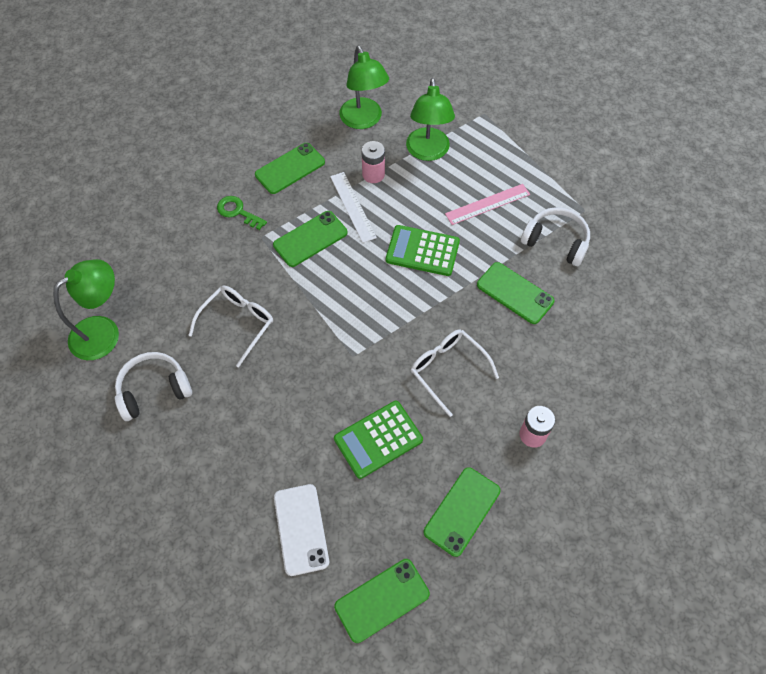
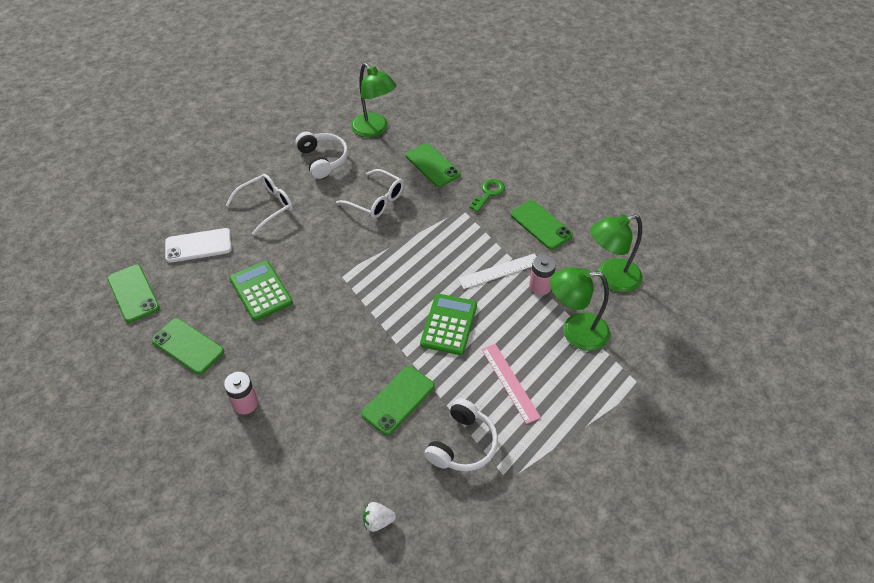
camera: 90 degrees right, 10 degrees down
green phone [273,211,348,267] -> green phone moved to [406,143,461,187]
white glasses [411,329,499,417] -> white glasses moved to [226,174,293,235]
none -> white strawberry [363,502,396,532]

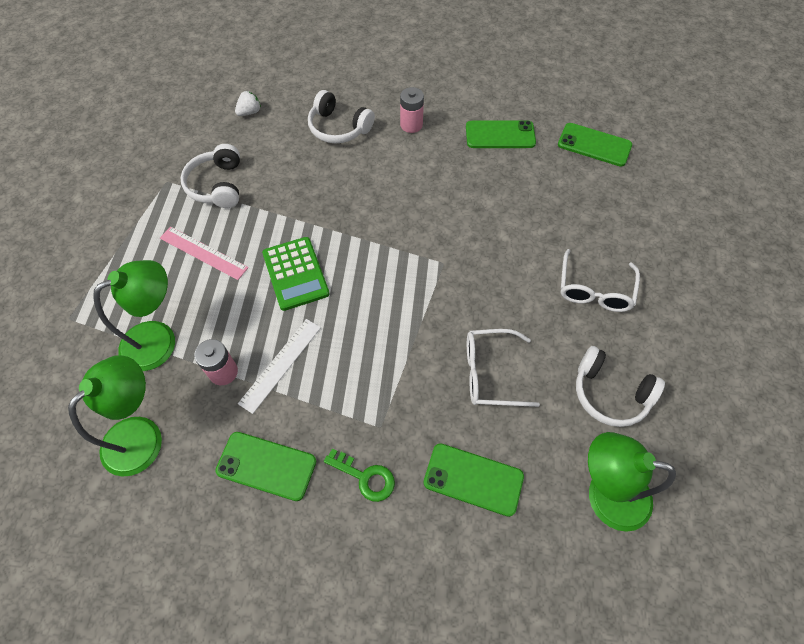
camera: 145 degrees right, 10 degrees up
white phone [165,228,232,263] -> none
green calculator [229,260,293,321] -> none
green phone [361,366,434,435] -> none
green key [470,179,505,212] -> green key turned 60 degrees counterclockwise [324,449,395,502]
none -> white headphones [308,90,375,144]

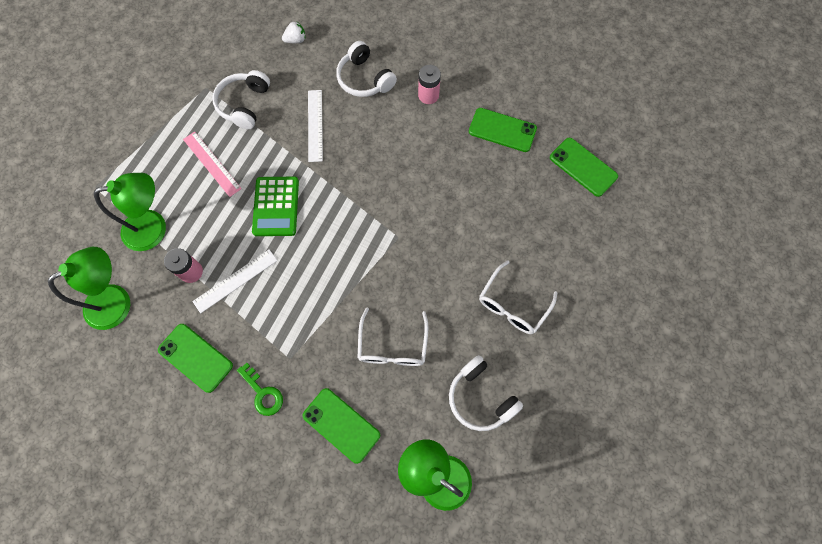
camera: 20 degrees right, 10 degrees up
white glasses [467,329,540,407] -> white glasses turned 105 degrees counterclockwise [358,307,428,366]
none -> white ruler [308,90,323,162]

